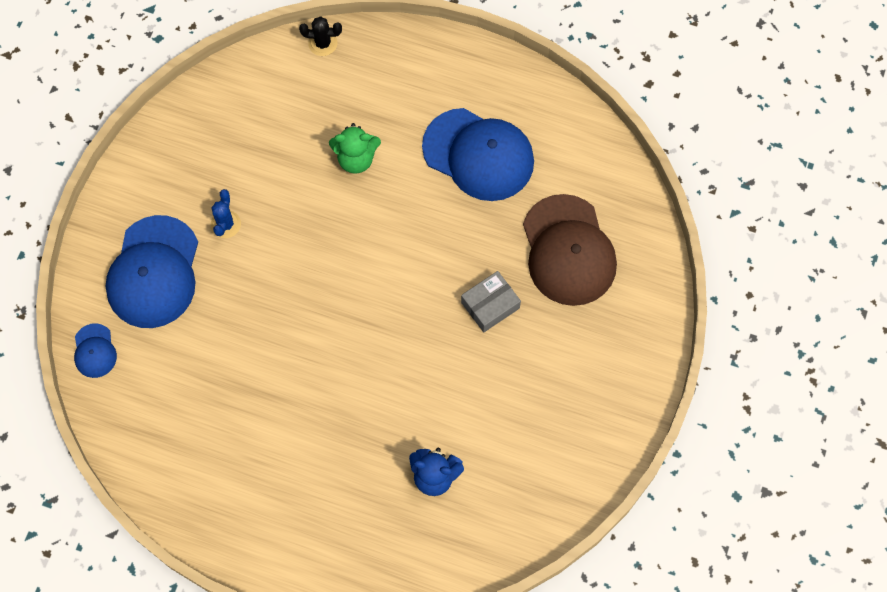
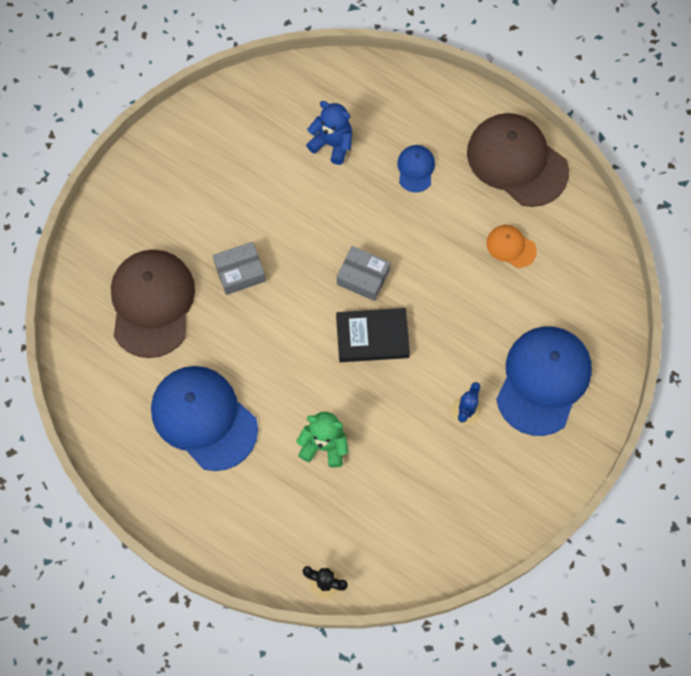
camera: 165 degrees left, 0 degrees up
blue cap [74,323,117,378] -> blue cap moved to [397,145,435,193]
none -> black book [336,308,410,362]
none -> grey box [337,246,390,301]
none -> brown cap [467,113,569,207]
none -> orange cap [486,225,537,268]

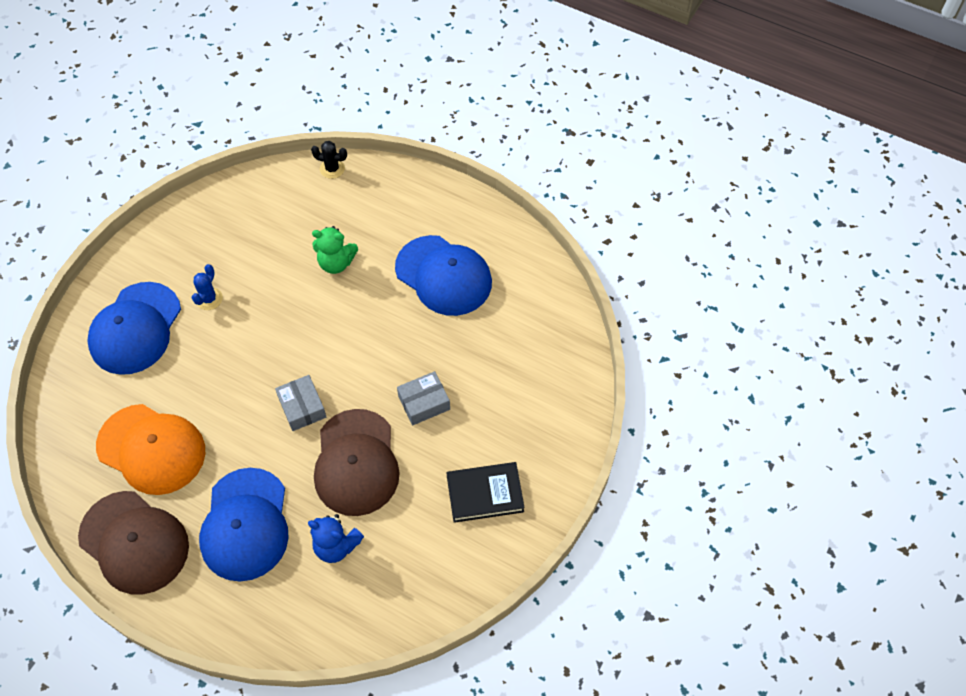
camera: 175 degrees right, 10 degrees down
brown cap [111,250,195,358] -> brown cap moved to [314,409,400,516]
black book [336,308,410,362] -> black book moved to [447,462,525,523]
grey box [337,246,390,301] -> grey box turned 45 degrees clockwise [275,375,326,431]
blue cap [397,145,435,193] -> blue cap [199,468,289,582], size x2.14
orange cap [486,225,537,268] -> orange cap [96,404,205,495], size x2.14

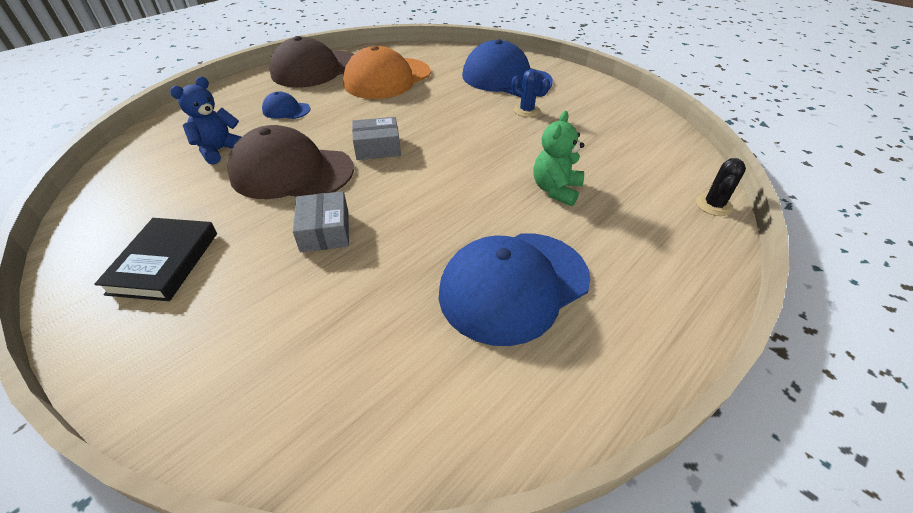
camera: 105 degrees right, 15 degrees down
blue cap [199,468,289,582] -> blue cap [262,91,311,119], size x0.47

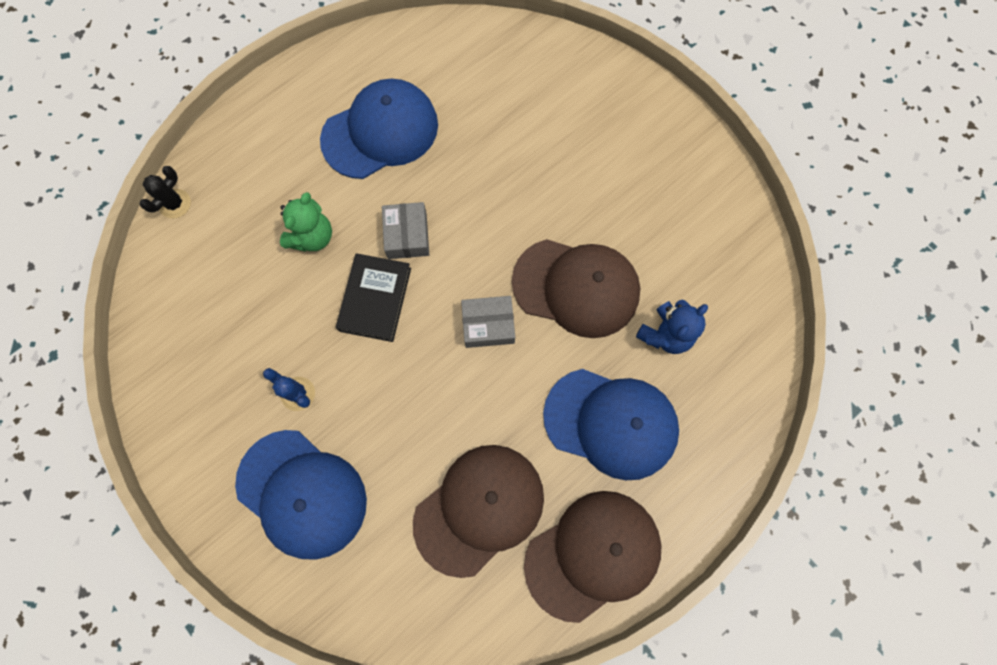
camera: 175 degrees left, 30 degrees up
black book [94,218,217,301] -> black book moved to [336,253,411,342]
blue cap [262,91,311,119] -> blue cap [543,369,679,480], size x2.14
grey box [293,191,349,252] -> grey box moved to [382,202,429,259]
orange cap [343,45,431,99] -> brown cap [413,445,544,578]

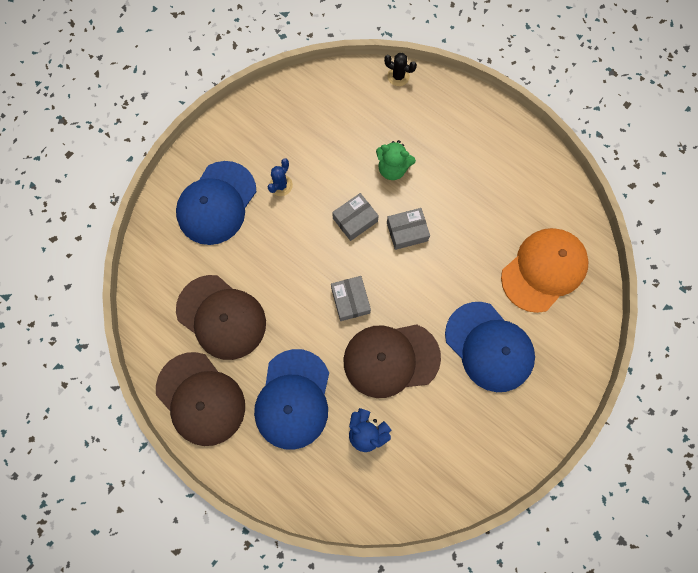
camera: 80 degrees right, 0 degrees up
blue cap [320,79,438,179] -> blue cap moved to [445,302,535,392]
black book [336,253,411,342] -> grey box [332,193,379,241]
brown cap [512,239,640,338] -> brown cap turned 75 degrees clockwise [344,324,441,398]
none -> orange cap [501,228,589,313]

